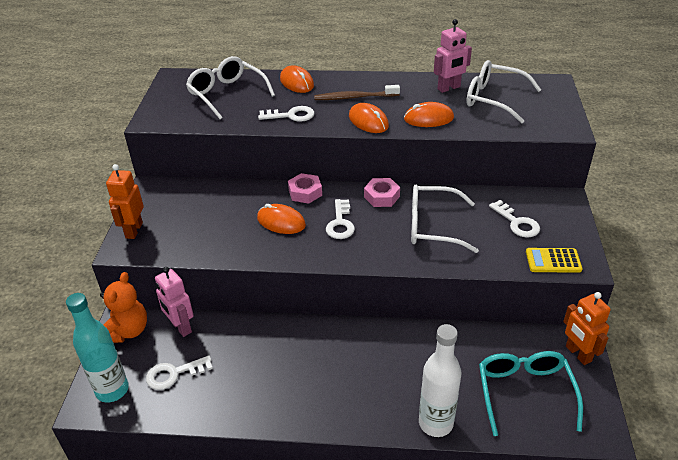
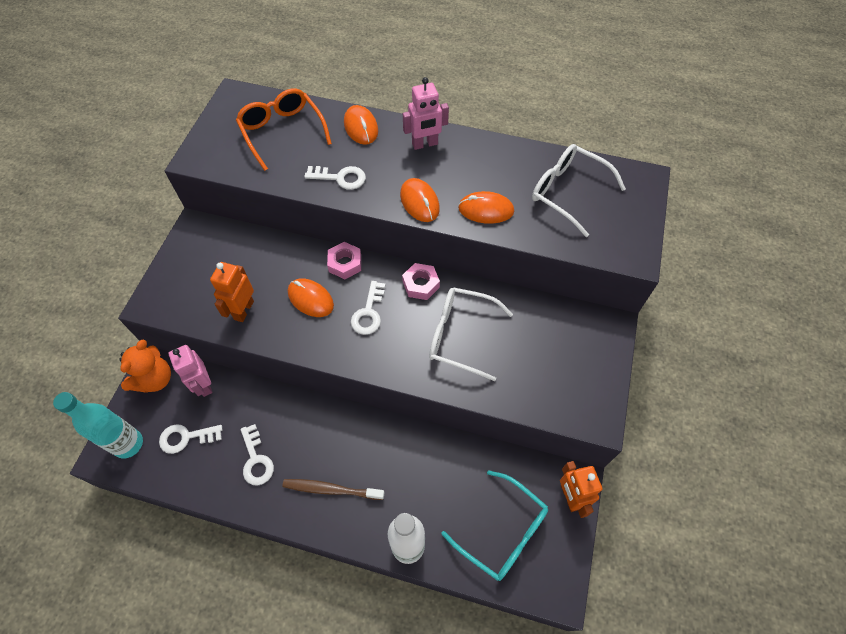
camera: 10 degrees right, 20 degrees up
orange robot [106,164,144,239] -> orange robot moved to [210,262,254,322]
white glasses [186,56,275,120] -> orange glasses [236,88,332,171]
brown toothbrush [314,85,400,100] -> brown toothbrush moved to [282,479,384,500]
pink robot [434,19,472,93] -> pink robot moved to [403,77,449,150]
turquoise glasses [479,351,583,436] -> turquoise glasses turned 120 degrees clockwise [441,470,548,581]
white key [489,200,540,238] -> white key moved to [241,424,274,485]
yellow calculator [526,248,583,273] -> none

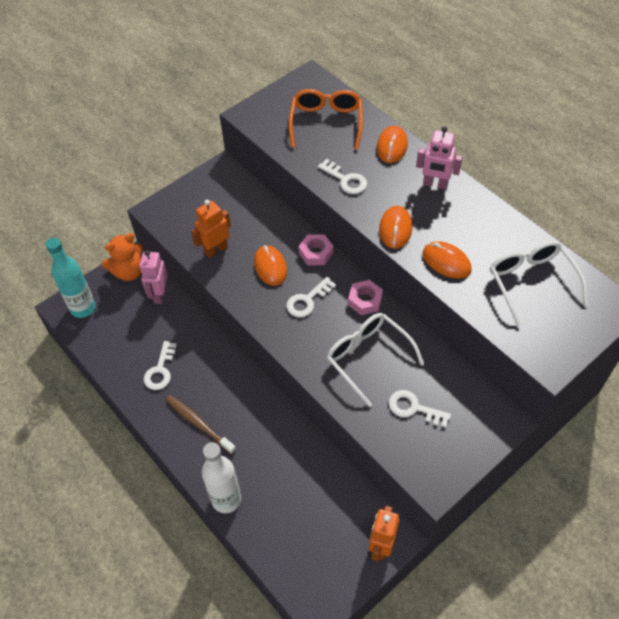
camera: 35 degrees right, 5 degrees down
white key [159,424,222,454] -> white key moved to [389,390,451,428]
turquoise glasses [441,470,548,581] -> none

